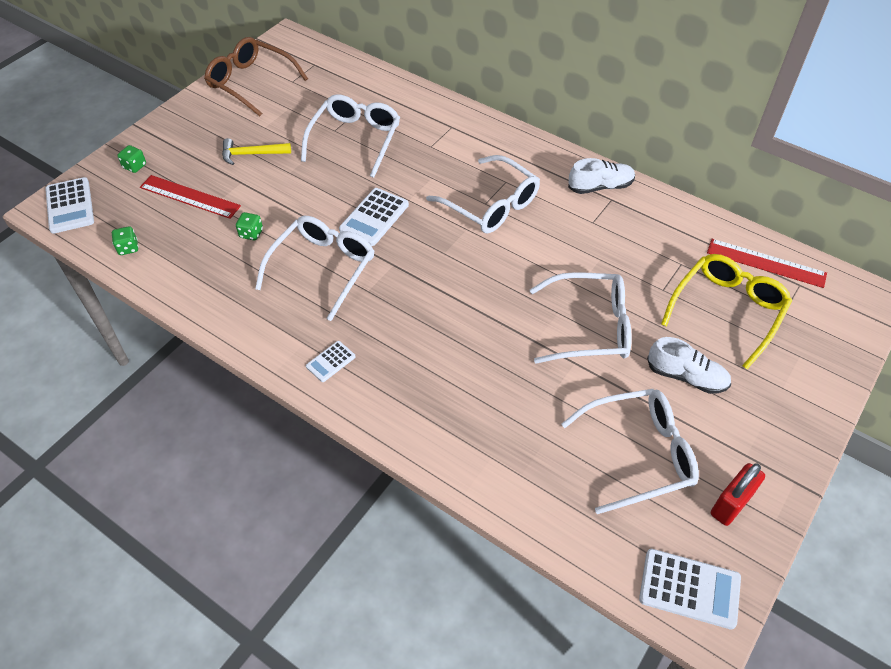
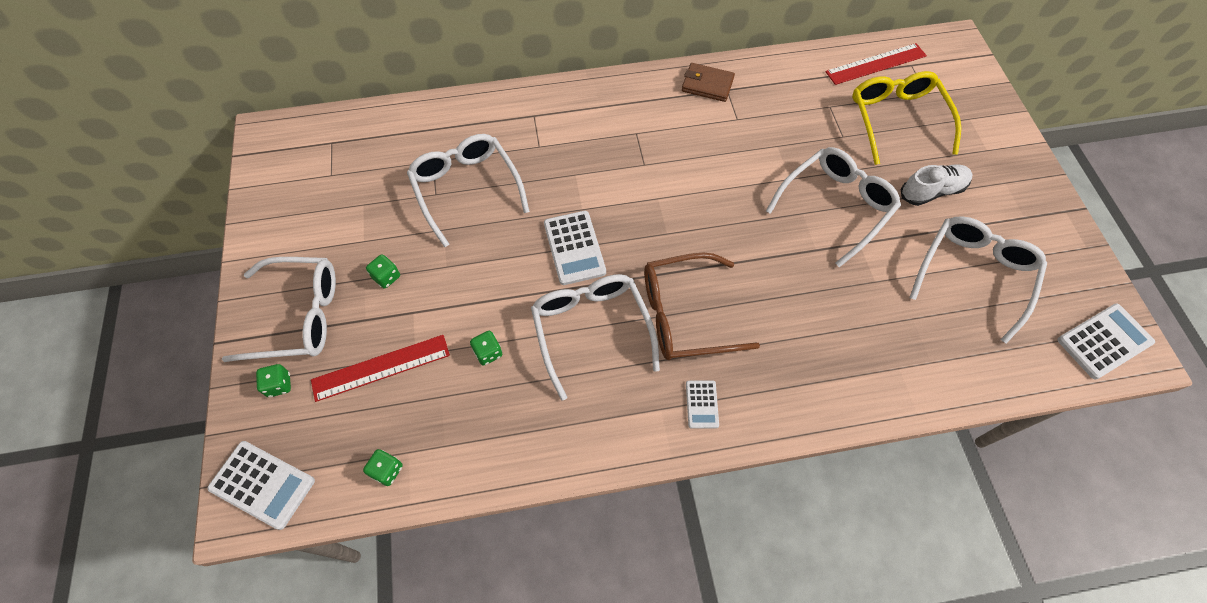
camera: 45 degrees left, 10 degrees up
brown glasses [204,37,308,116] -> brown glasses moved to [644,252,760,360]
yellow hammer [222,138,291,165] -> green dice [366,254,400,289]
white glasses [426,155,540,233] -> white glasses moved to [222,257,336,362]
white shoe [568,158,635,194] -> brown wallet [682,63,735,102]
red padlock [711,463,765,526] -> none

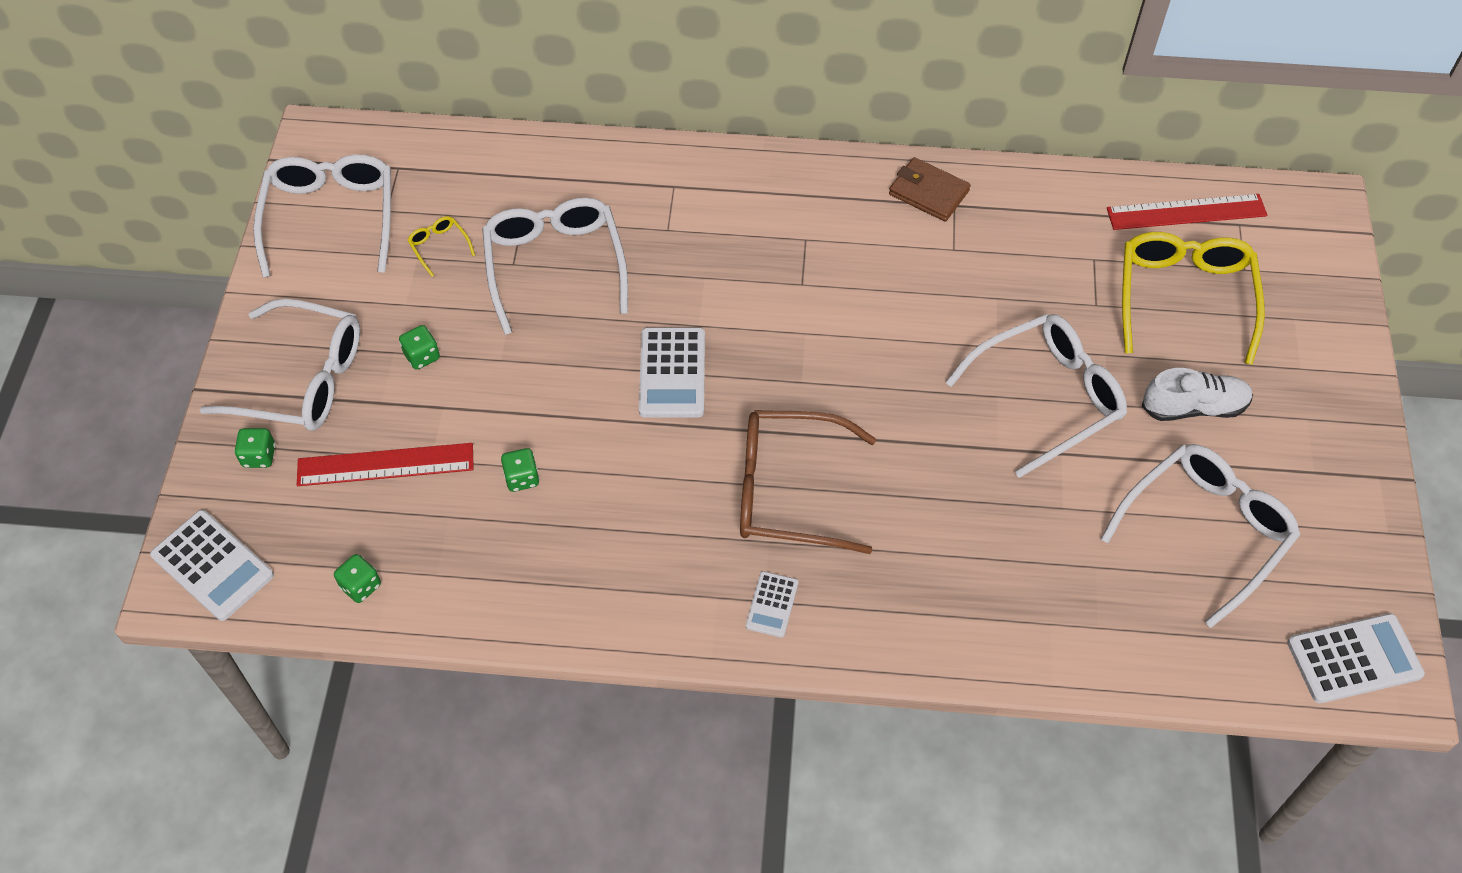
camera: 15 degrees right, 5 degrees down
white glasses [531,274,660,401] -> white glasses moved to [253,154,391,278]
none -> yellow glasses [407,216,475,277]

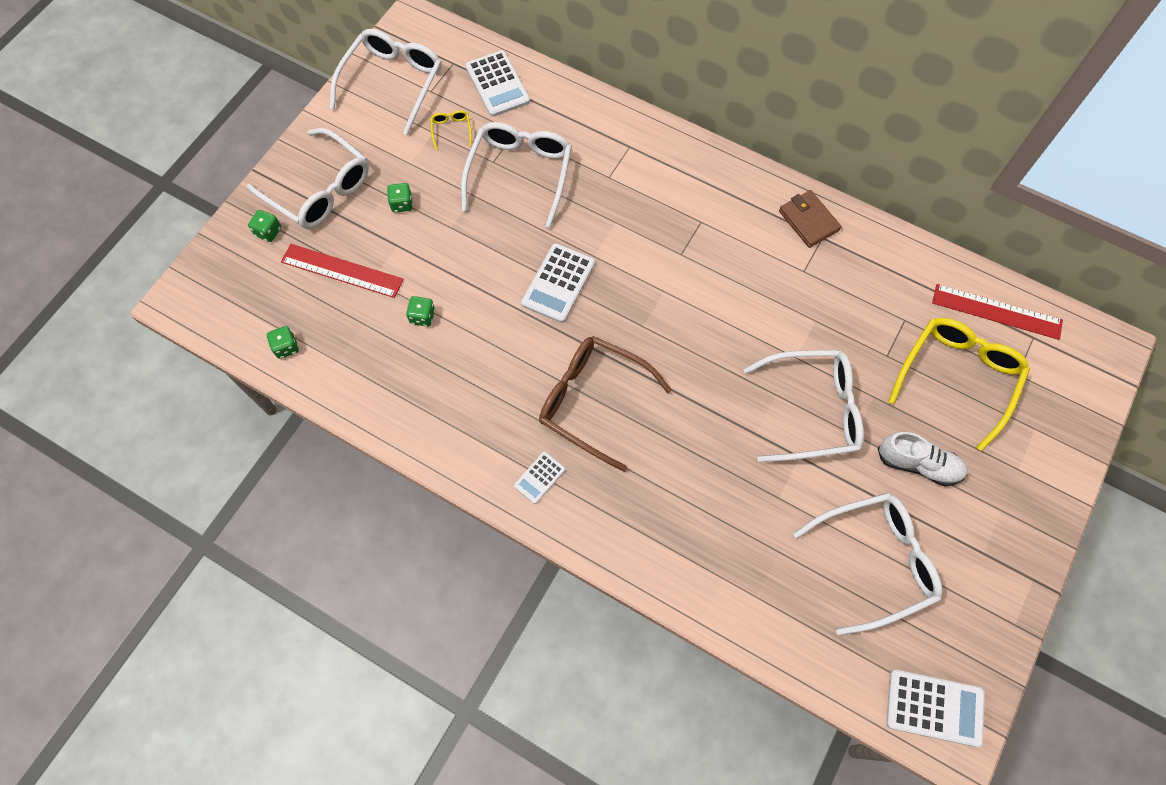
camera: 25 degrees right, 10 degrees up
white calculator [150,510,274,621] -> white calculator moved to [465,50,530,117]

